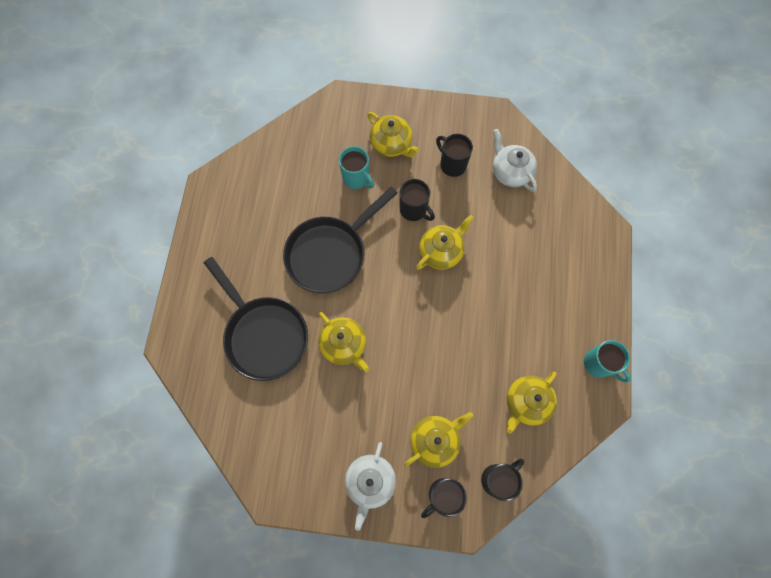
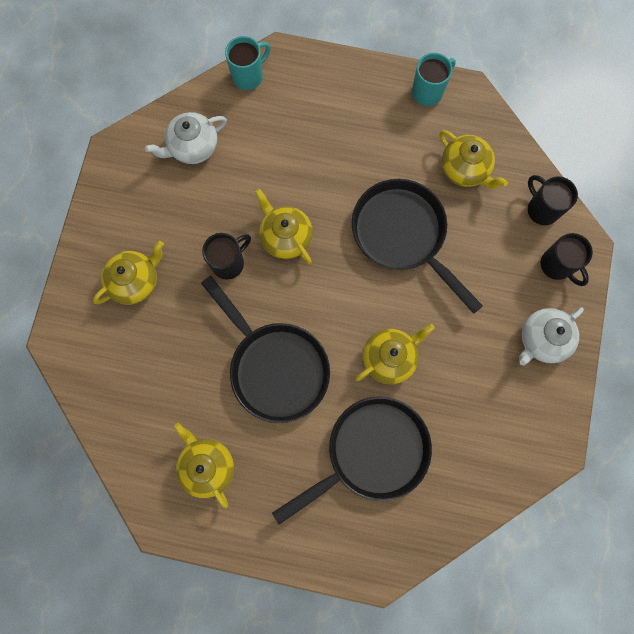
camera: 85 degrees left, 5 degrees up
turquoise mug [339,146,374,189] -> turquoise mug moved to [225,36,270,90]
white teapot [345,442,396,531] -> white teapot turned 120 degrees clockwise [519,307,584,366]
yellow teapot [404,412,473,468] -> yellow teapot moved to [174,423,234,508]
black mug [436,134,473,177] -> none
none -> black pan [352,179,483,314]

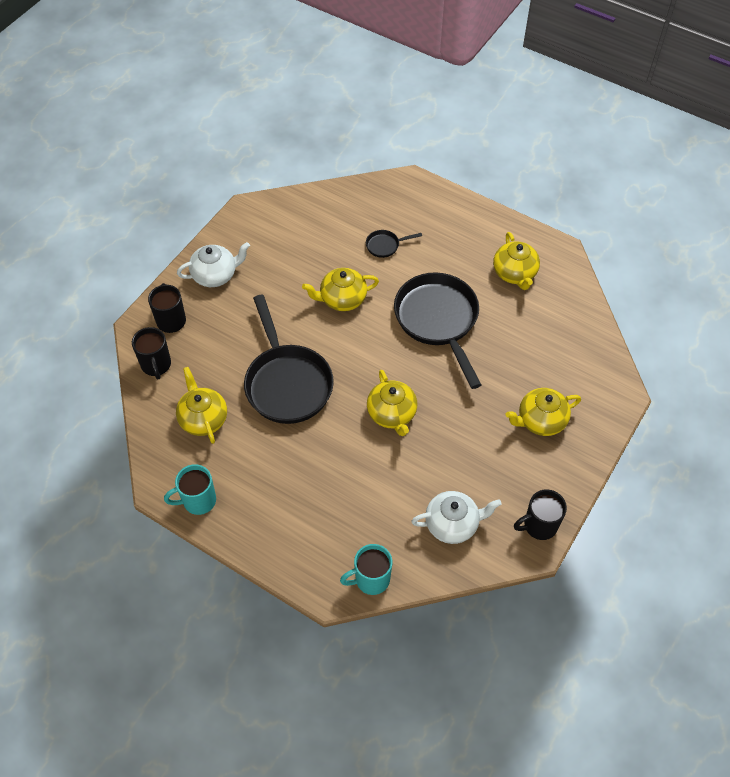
camera: 160 degrees left, 20 degrees down
black mug [202,233,251,280] -> black mug moved to [514,489,567,540]
black pan [272,396,432,525] -> black pan [366,230,422,258], size x0.41

